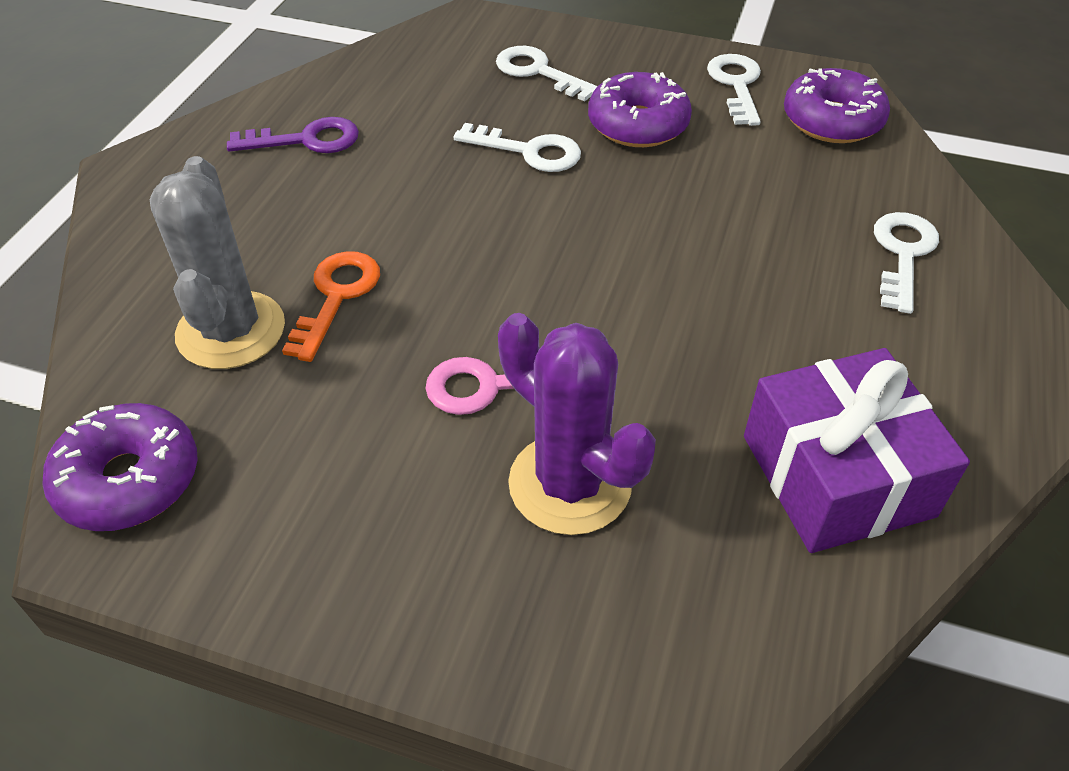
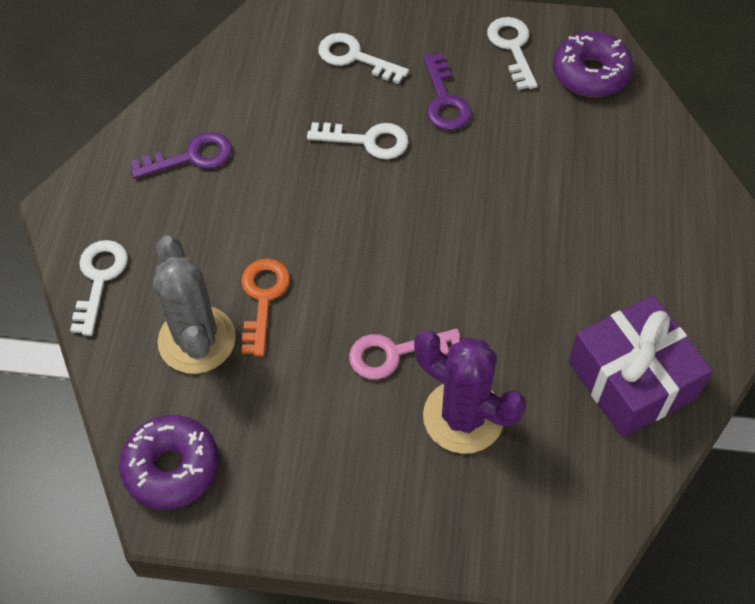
camera: 10 degrees left, 10 degrees up
purple donut [588,72,692,147] -> purple key [424,54,471,130]
white key [874,212,939,314] -> white key moved to [70,240,128,336]

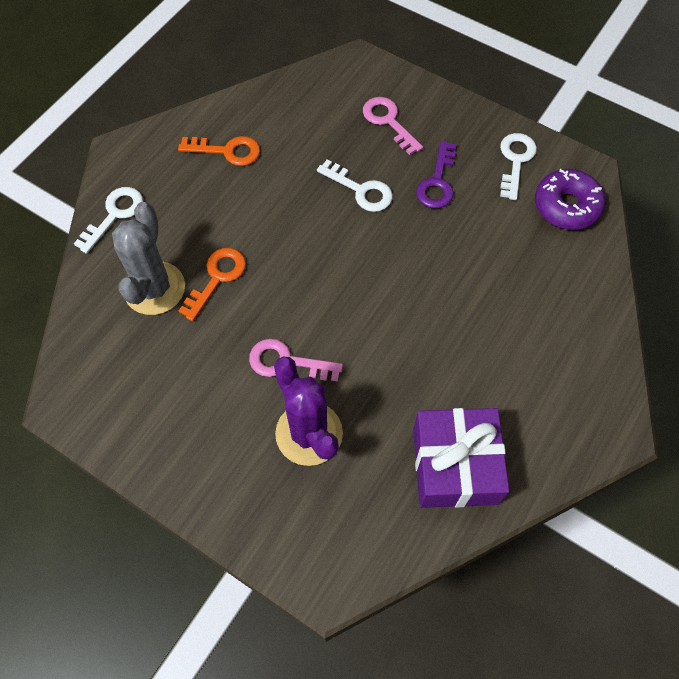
camera: 25 degrees right, 5 degrees up
purple donut [119,415,219,510] -> none
purple key [130,132,232,179] -> orange key [178,136,260,166]
white key [318,33,409,84] -> pink key [363,97,423,155]

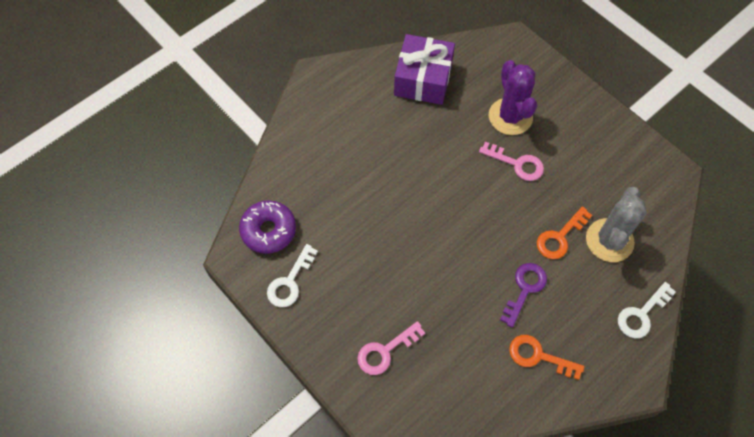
camera: 165 degrees left, 0 degrees up
white key [317,160,393,212] -> none
pink key [363,97,423,155] -> pink key turned 75 degrees clockwise [357,321,425,375]
purple key [416,141,457,208] -> purple key moved to [500,263,547,327]

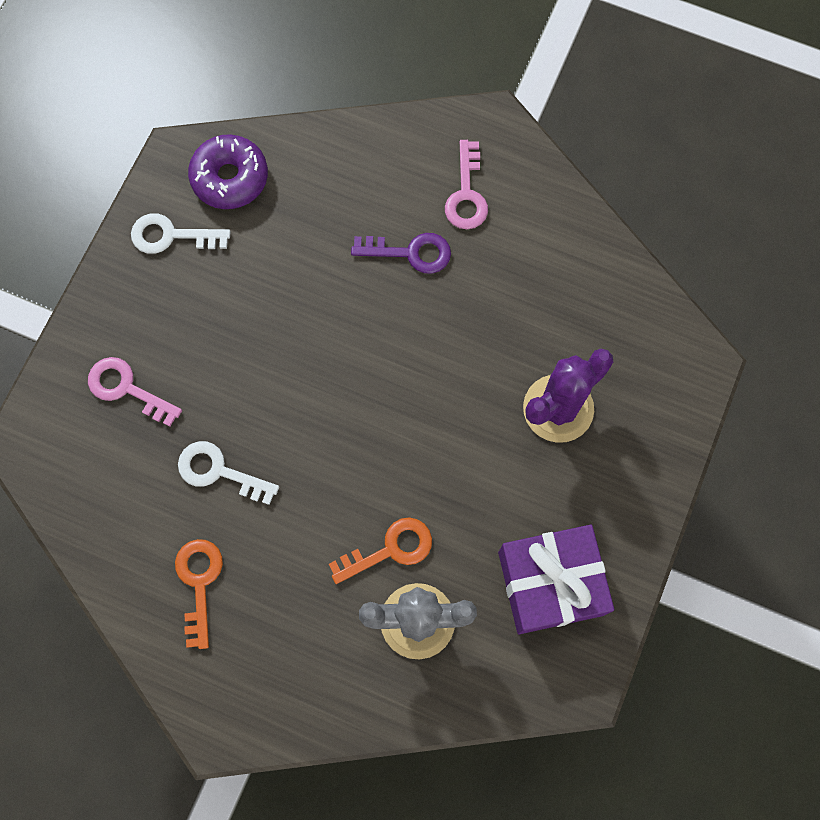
camera: 65 degrees right, 10 degrees up
purple gift [394,34,455,105] -> purple gift moved to [498,525,614,634]
pink key [479,142,544,181] -> pink key moved to [445,140,488,229]
purple key [500,263,547,327] -> purple key moved to [351,233,451,273]
orange key [537,206,592,259] -> orange key turned 135 degrees clockwise [329,517,432,584]
white key [618,282,676,339] -> white key moved to [178,441,279,505]

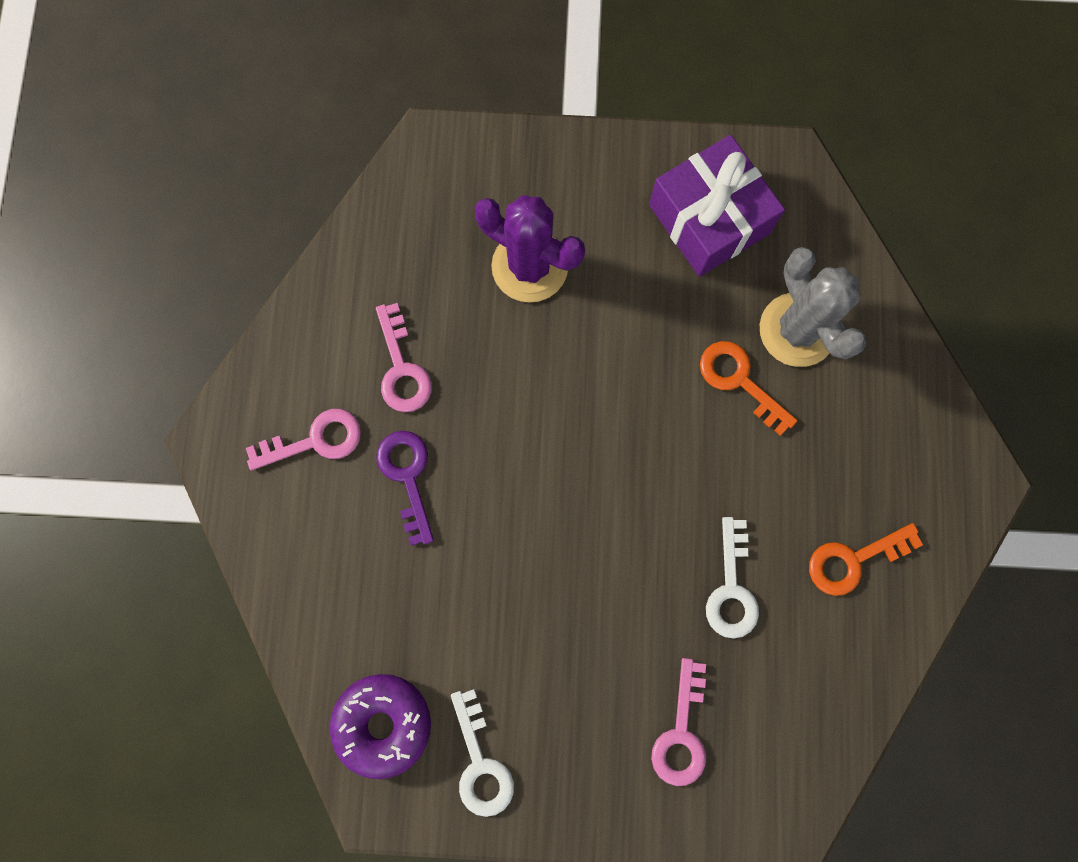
camera: 110 degrees left, 5 degrees up
none -> pink key [376,303,432,412]

